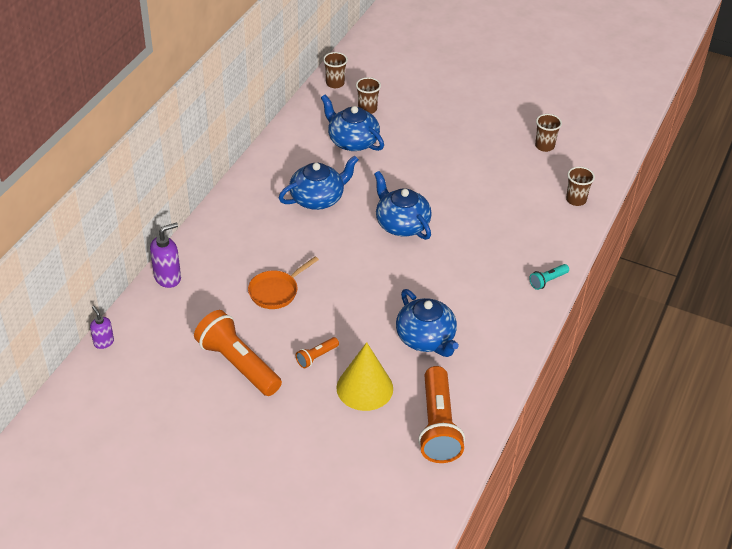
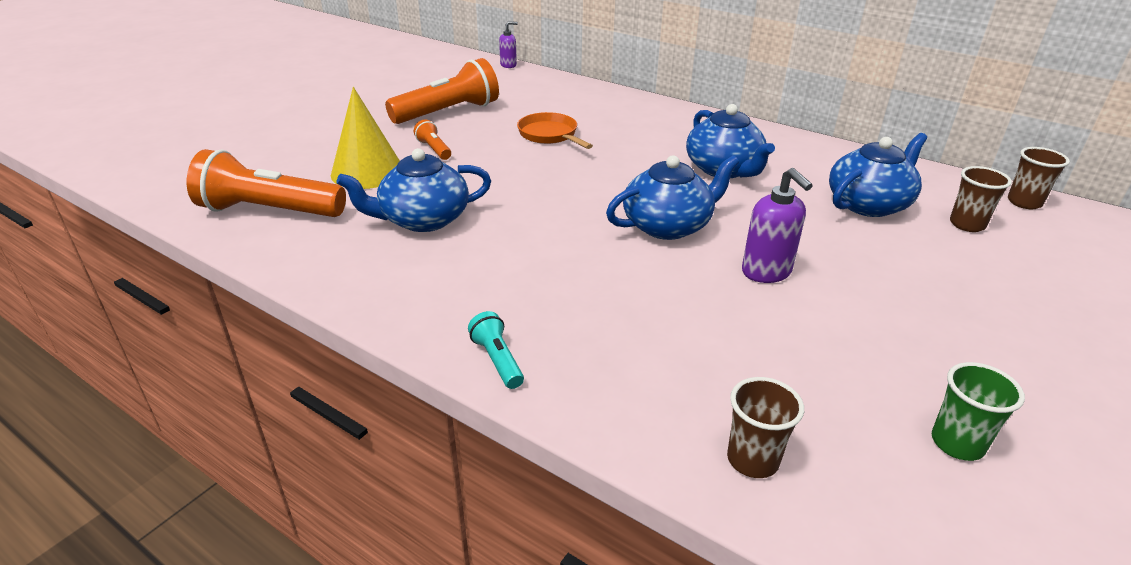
camera: 100 degrees right, 10 degrees down
purple soap dispenser [150,223,181,288] -> purple soap dispenser moved to [742,168,813,283]
brown cup [535,114,562,152] -> green cup [932,362,1025,461]

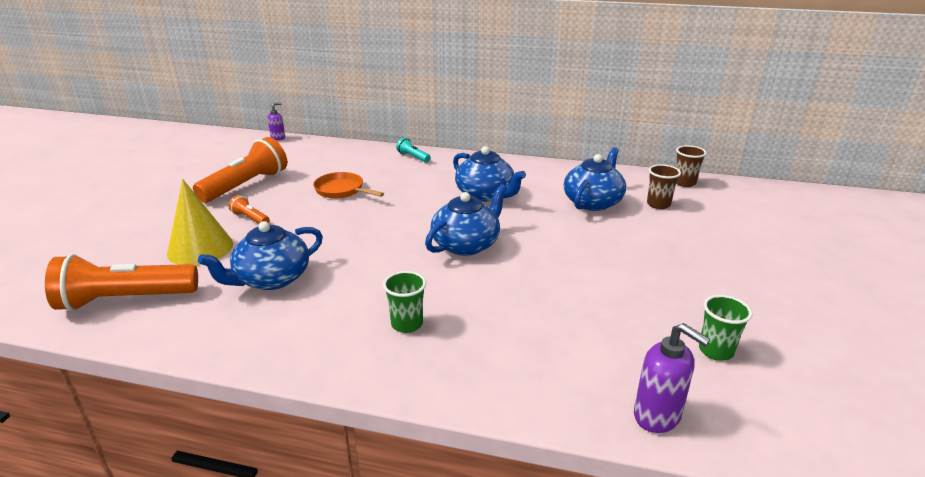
camera: 20 degrees left, 5 degrees down
turquoise flashlight [468,311,524,389] -> turquoise flashlight moved to [396,138,431,163]
brown cup [727,377,804,478] -> none
purple soap dispenser [742,168,813,283] -> purple soap dispenser moved to [634,323,710,433]
none -> green cup [383,271,426,333]

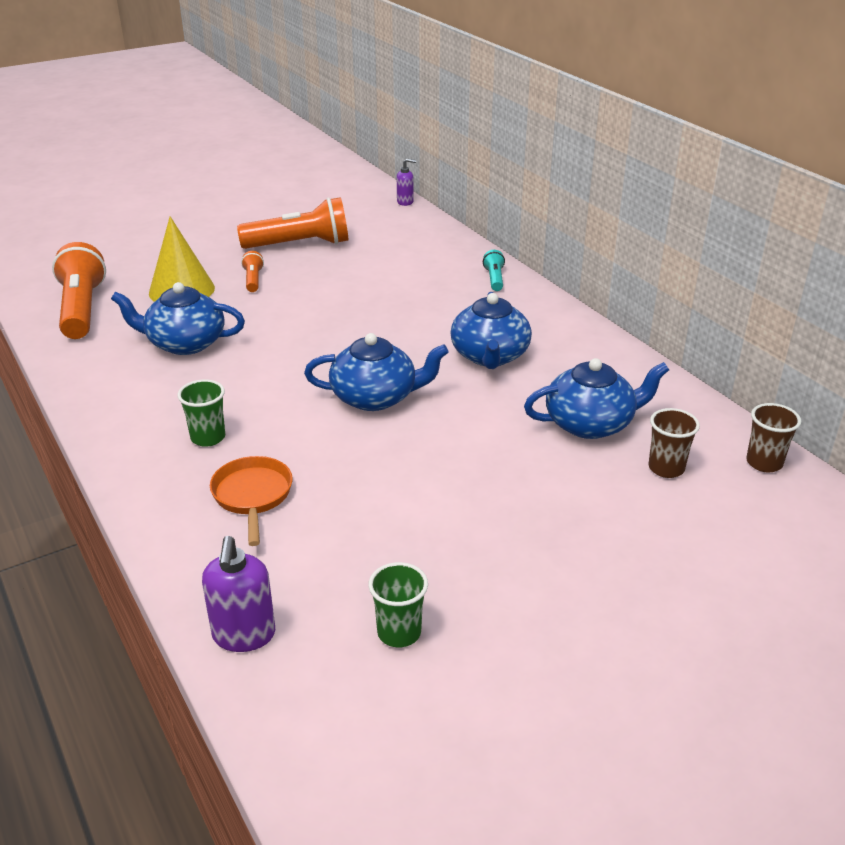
camera: 45 degrees right, 5 degrees up
orange flashlight [45,254,198,311] -> orange flashlight turned 45 degrees clockwise [52,242,106,339]
orange pan [313,172,384,198] -> orange pan moved to [210,456,293,546]

